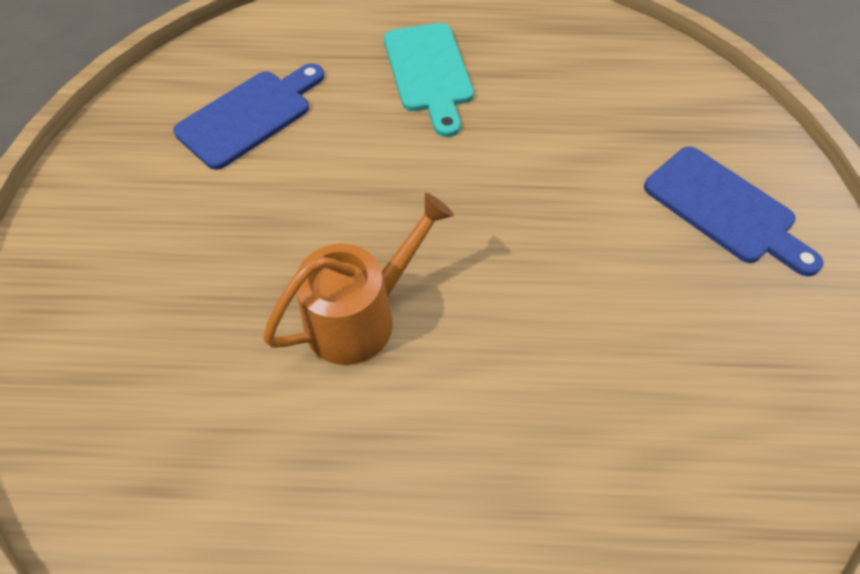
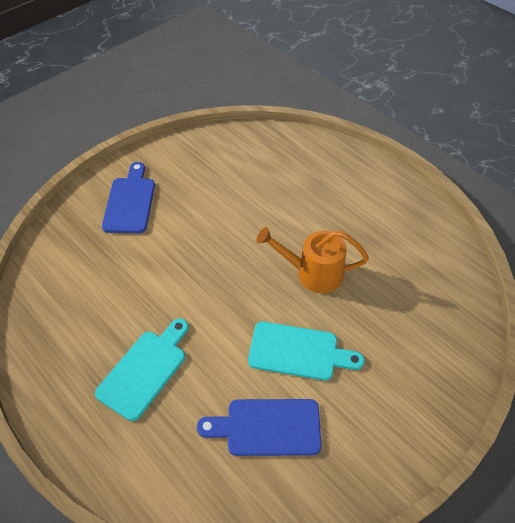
camera: 135 degrees left, 5 degrees down
none -> turquoise cutting board [248,322,365,380]

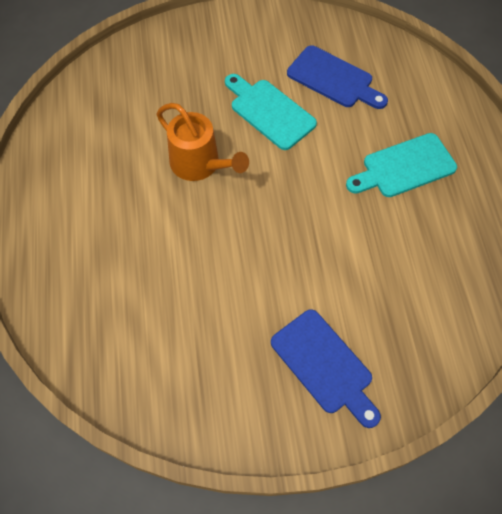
camera: 145 degrees left, 10 degrees up
blue cutting board [102,162,155,234] -> blue cutting board turned 75 degrees counterclockwise [271,309,381,428]

